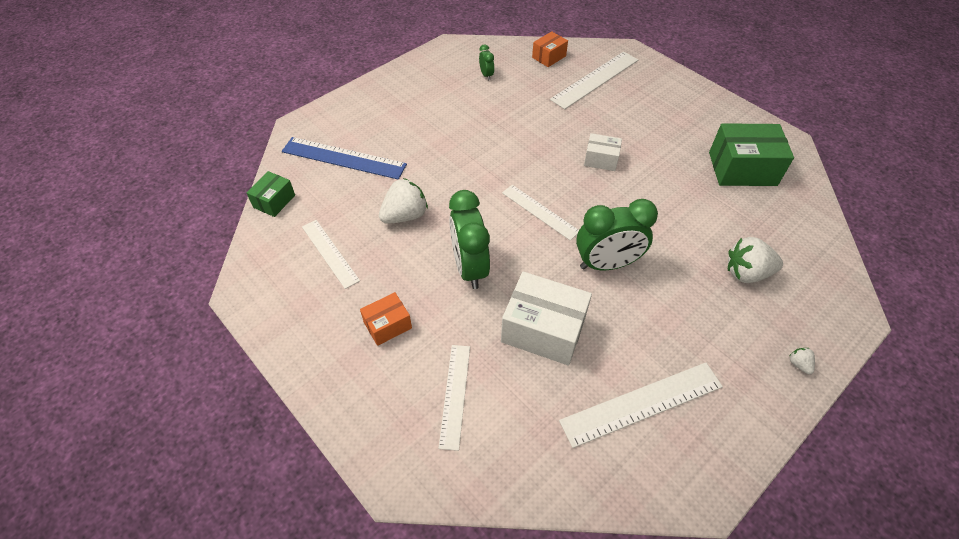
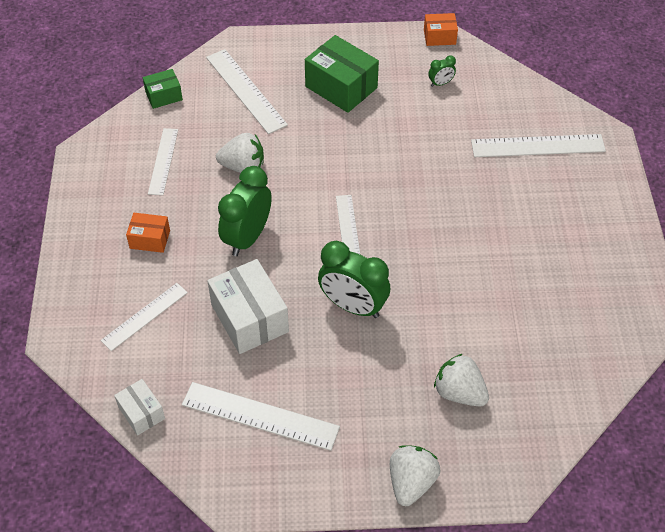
camera: 40 degrees right, 0 degrees up
blue ruler [282,137,407,180] -> white ruler [206,49,288,134]
green clock [479,44,494,80] -> green clock turned 45 degrees clockwise [428,55,456,87]
orange box [532,31,568,67] -> orange box moved to [424,13,458,46]
white box [584,133,622,171] -> white box moved to [114,379,165,435]
green box [709,123,794,186] -> green box moved to [305,35,379,113]
white strawberry [789,348,815,374] -> white strawberry [390,445,440,506], size x2.22

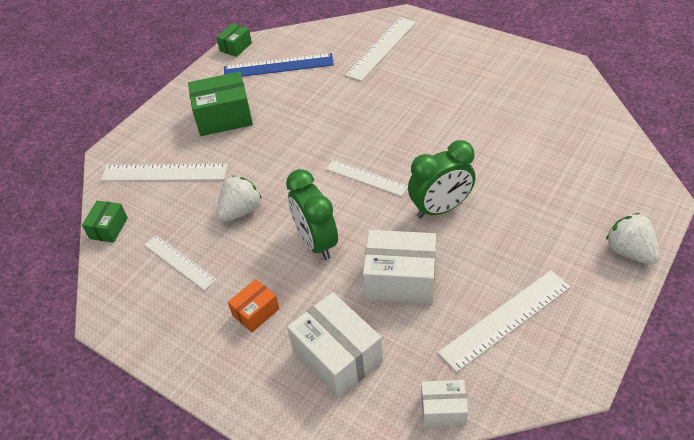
camera: 50 degrees left, 5 degrees down
white ruler [100,283,188,351] -> white box [287,292,383,398]
orange box [424,13,458,46] -> green box [216,23,252,57]
green clock [428,55,456,87] -> blue ruler [224,53,334,77]
white strawberry [434,354,489,406] -> none

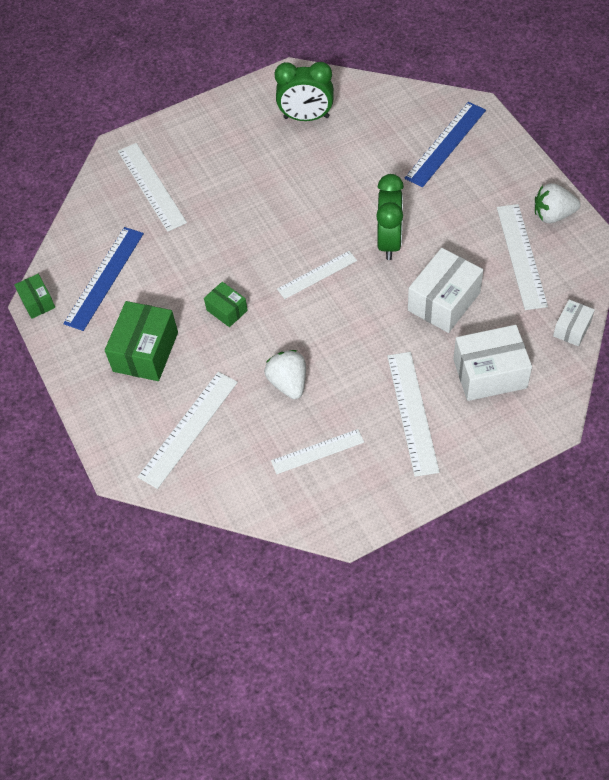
camera: 60 degrees left, 10 degrees up
green box [82,200,128,243] -> green box moved to [204,282,248,327]
orange box [228,279,279,332] -> white ruler [387,352,440,477]
green clock [286,169,338,260] -> green clock moved to [274,62,334,121]
white strawberry [606,213,660,264] -> white strawberry moved to [535,183,581,223]
none -> blue ruler [404,102,486,187]

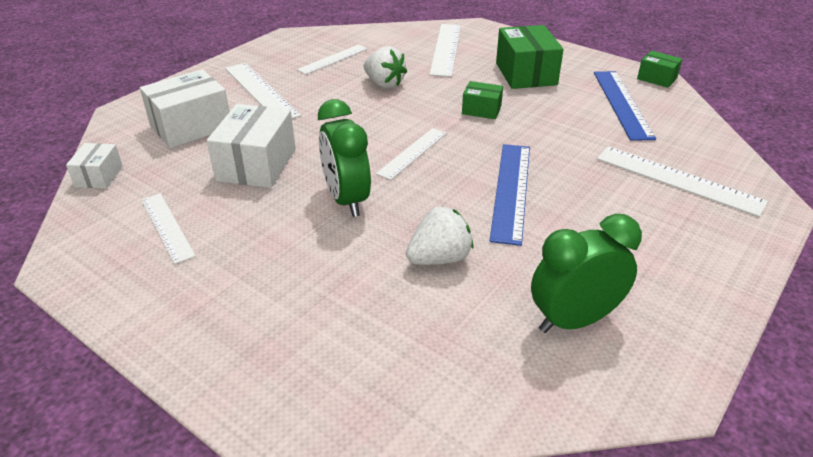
camera: 150 degrees right, 20 degrees down
blue ruler [404,102,486,187] -> blue ruler moved to [489,144,530,246]
white ruler [497,204,548,310] -> white ruler [141,193,196,264], size x0.66
white strawberry [535,183,581,223] -> white strawberry moved to [406,206,473,265]

